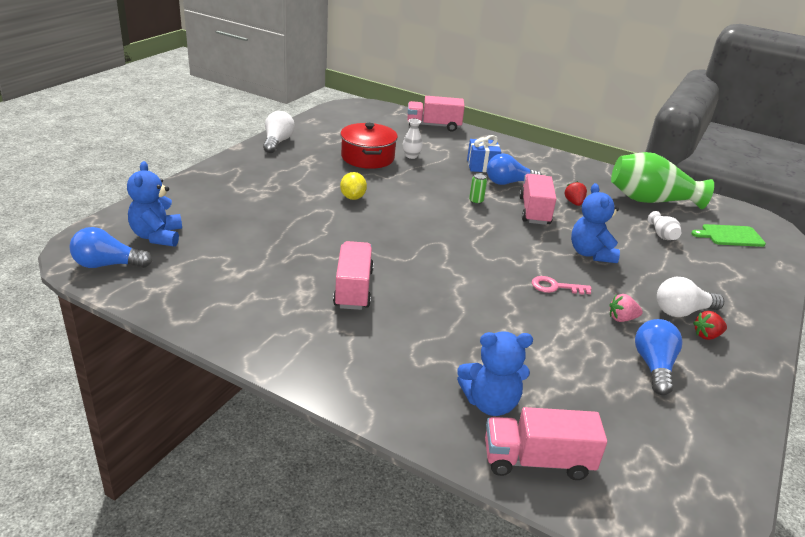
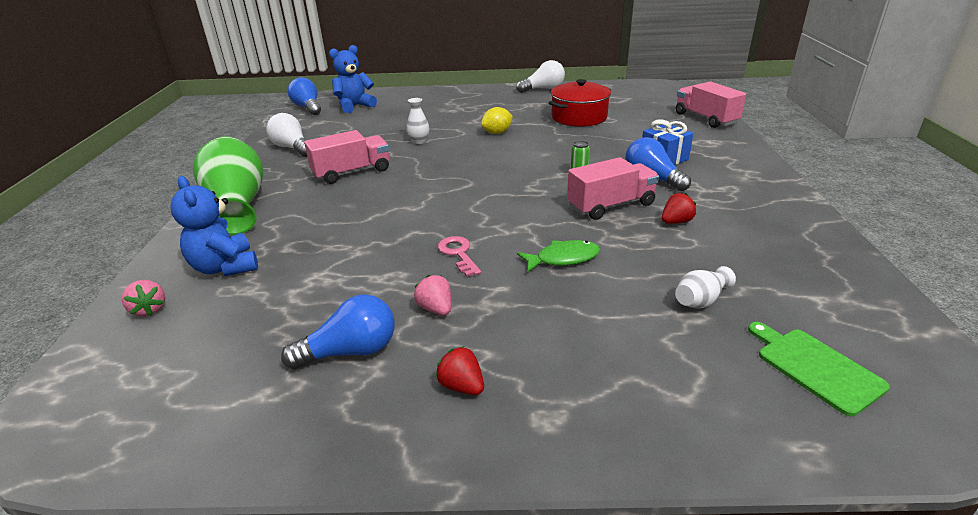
camera: 65 degrees right, 0 degrees up
white vase [403,119,423,159] -> white vase moved to [407,98,429,144]
pink truck [485,407,607,480] -> pink strawberry [122,280,165,316]
blue teddy bear [571,183,620,263] -> green fish [517,240,600,273]
green vase [611,152,714,209] -> green vase moved to [193,136,263,235]
white light bulb [657,277,724,317] -> white light bulb moved to [266,113,307,157]

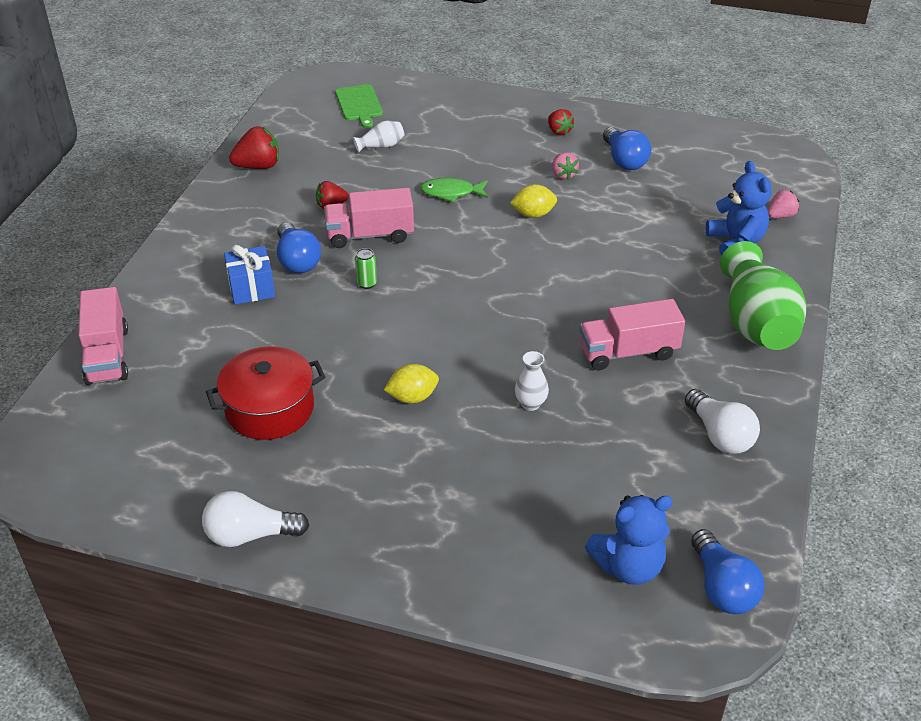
camera: 165 degrees left, 10 degrees up
pink strawberry [122,280,165,316] -> pink strawberry turned 75 degrees clockwise [768,190,799,218]
blue light bulb [281,294,394,369] -> blue light bulb turned 105 degrees counterclockwise [603,127,651,170]
pink key [438,236,481,277] -> yellow lemon [510,184,557,218]
none -> red strawberry [229,127,279,169]

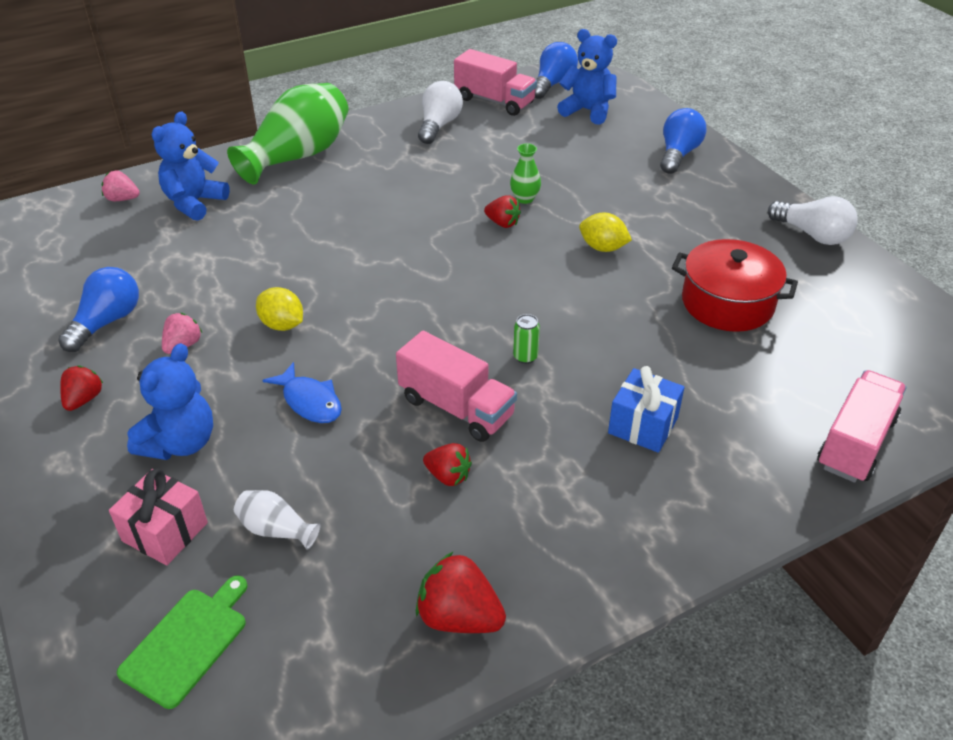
camera: 135 degrees left, 0 degrees up
blue light bulb [277,222,321,273] -> blue light bulb moved to [660,108,706,174]
green fish [420,177,488,202] -> blue fish [262,362,342,423]
white vase [515,351,549,411] -> green vase [510,143,541,204]
pink truck [579,299,685,370] -> pink truck moved to [454,49,537,116]
none -> pink gift [109,468,208,565]
none -> blue teddy bear [127,343,213,460]
none -> red strawberry [484,195,521,228]

